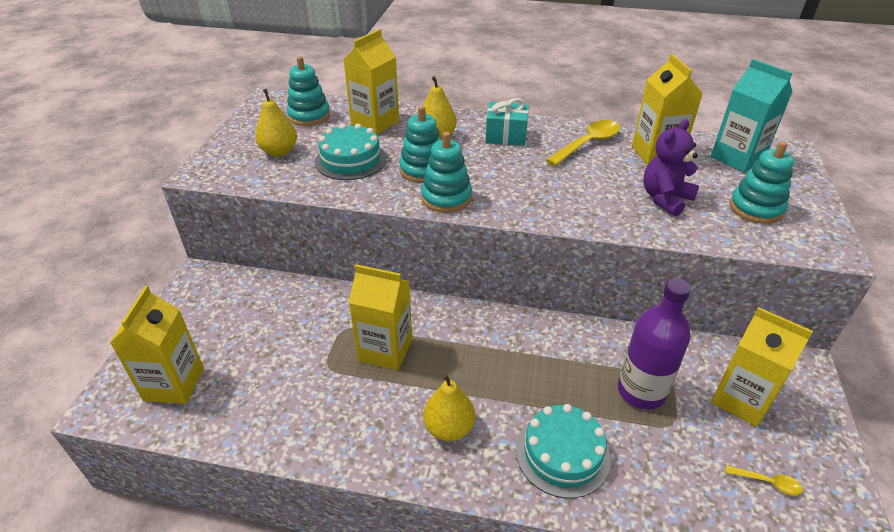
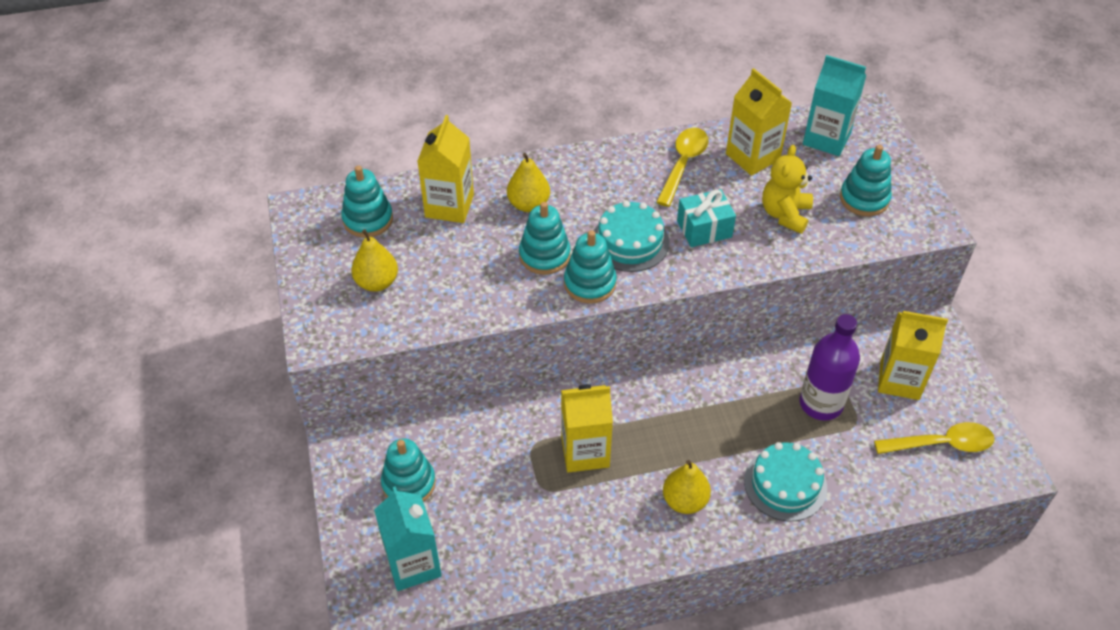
camera: 25 degrees left, 10 degrees up
yellow carton [110,286,204,404] -> turquoise carton [374,486,442,591]
turquoise cake [315,124,387,180] -> turquoise cake moved to [594,201,670,272]
turquoise gift [485,98,529,146] -> turquoise gift moved to [677,189,736,247]
purple teddy bear [643,119,699,216] -> yellow teddy bear [762,145,813,234]
yellow spoon [725,465,803,495] -> yellow spoon [874,422,994,454], size x2.02
none -> turquoise stacking toy [381,438,436,502]

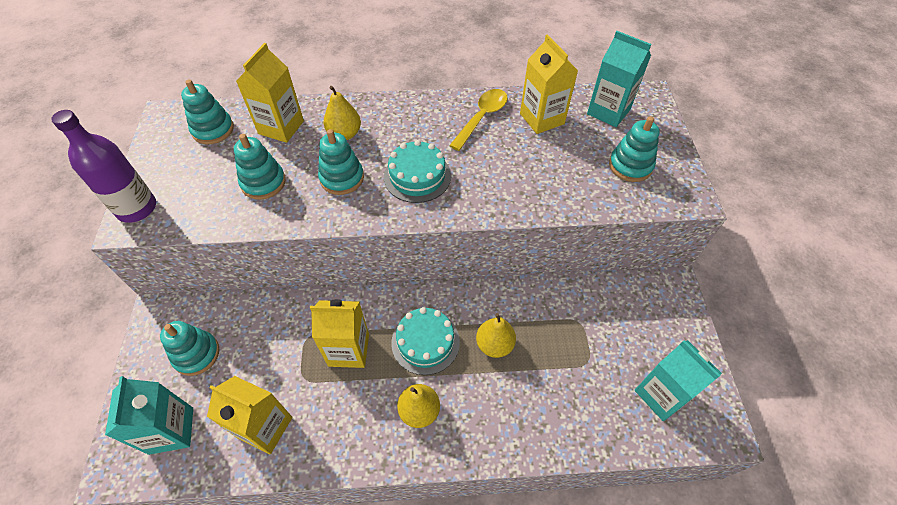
camera: 10 degrees right, 5 degrees up
yellow pear [351,229,398,292] -> yellow pear moved to [476,313,516,358]
turquoise stacking toy [564,230,617,304] -> turquoise stacking toy moved to [234,134,286,200]
turquoise gift [677,189,736,247] -> none
turquoise cake [744,442,827,521] -> turquoise cake moved to [391,307,460,375]
yellow teddy bear [762,145,813,234] -> none
purple bottle [800,314,860,421] -> purple bottle moved to [51,110,156,223]
yellow spoon [874,422,994,454] -> turquoise carton [635,340,722,421]
yellow carton [878,311,948,400] -> yellow carton moved to [207,376,292,454]

